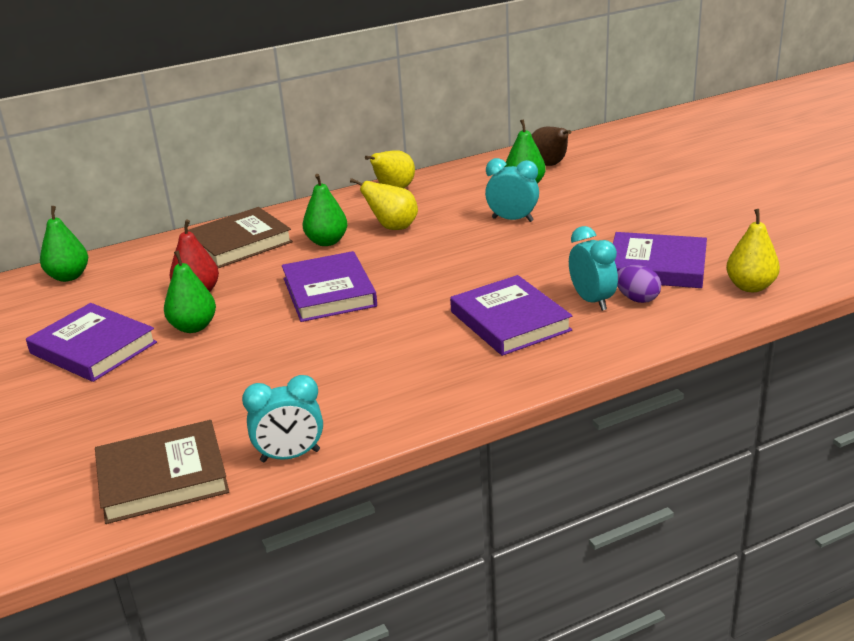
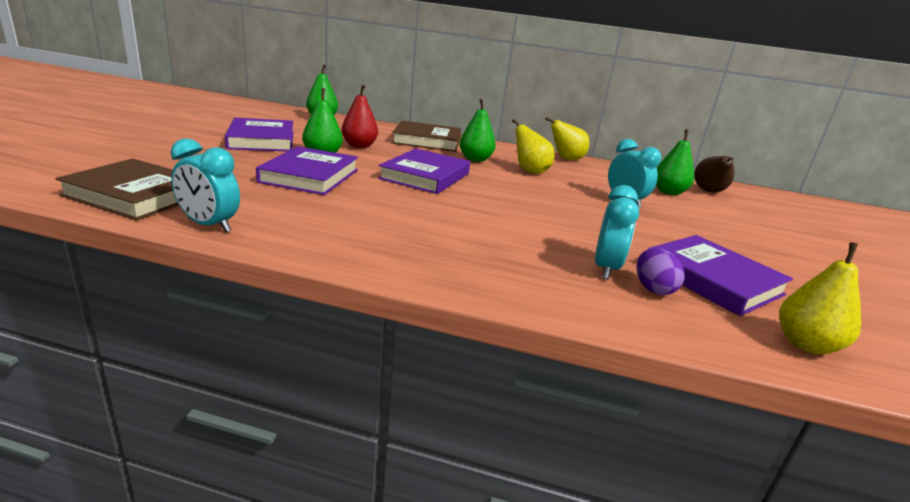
camera: 35 degrees right, 5 degrees down
purple book [450,275,573,356] -> purple book moved to [256,146,358,195]

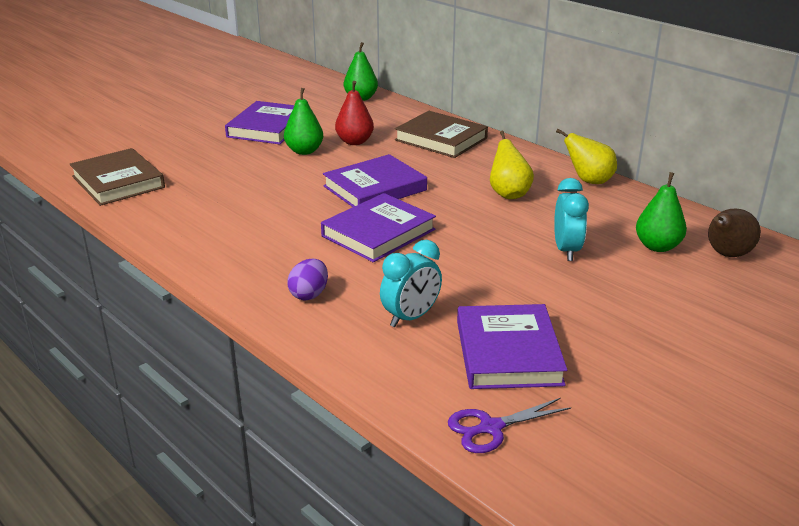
camera: 35 degrees right, 5 degrees up
turquoise clock [171,138,240,232] -> none
purple book [256,146,358,195] -> purple book moved to [321,193,436,262]
green pear [460,99,496,162] -> none
purple egg [636,248,685,295] -> purple egg moved to [287,259,328,301]
yellow pear [779,242,861,354] -> purple scissors [448,398,571,453]

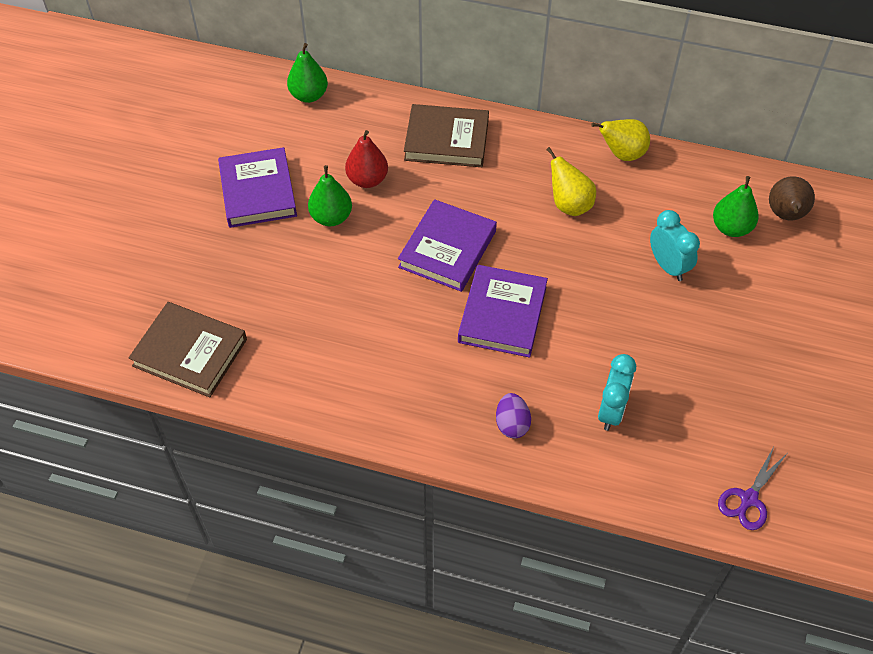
camera: 30 degrees left, 25 degrees up
purple book [457,304,567,389] -> none

